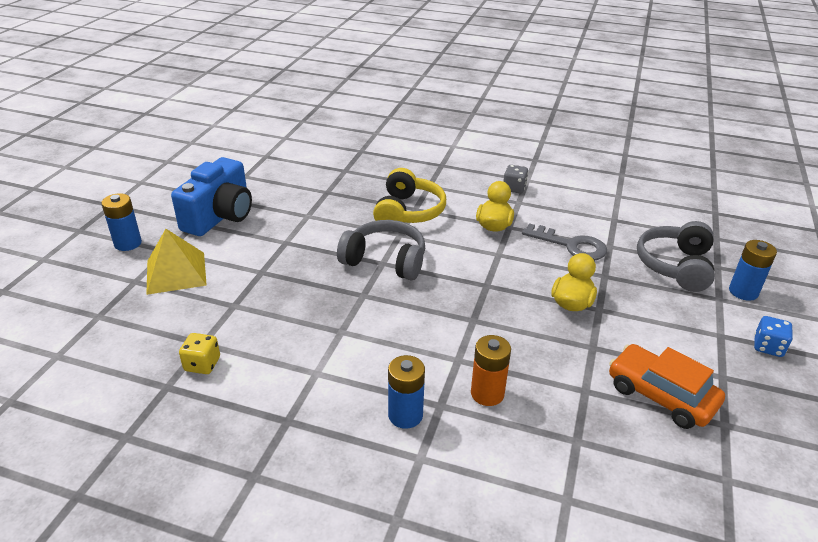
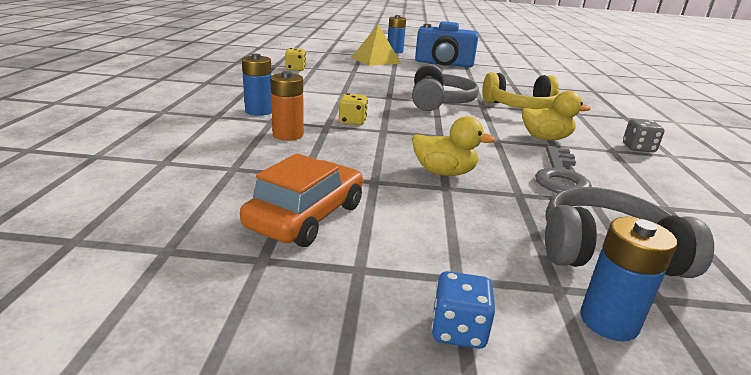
camera: 75 degrees right, 10 degrees down
none -> yellow dice [339,93,368,125]

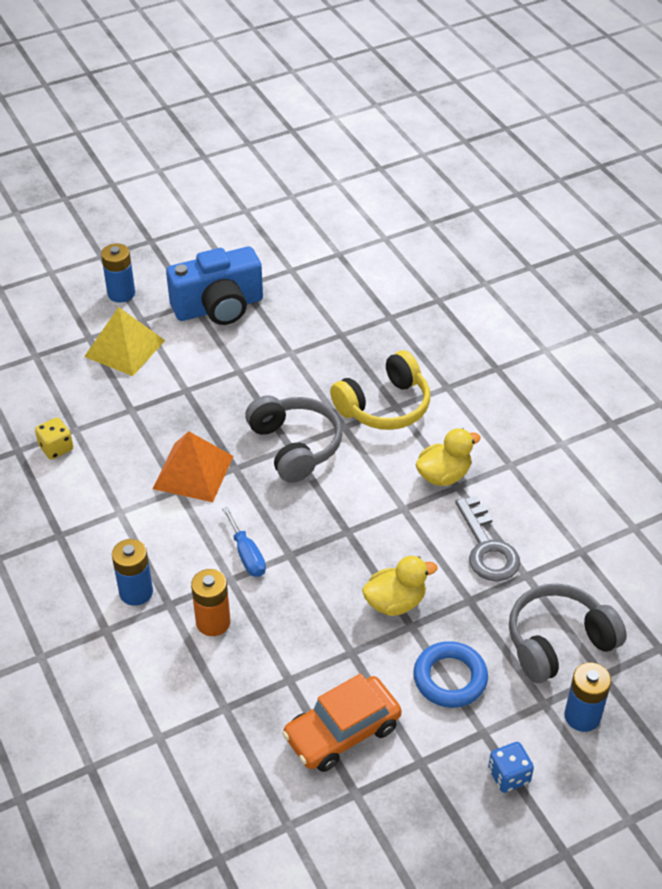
camera: 30 degrees left, 20 degrees up
orange car [240,153,363,247] -> orange car turned 120 degrees counterclockwise [282,673,402,772]
yellow dice [339,93,368,125] -> blue screwdriver [222,507,266,577]
grey dice [623,119,664,152] -> none
none -> orange pyramid [153,431,233,502]
none -> blue ring [413,641,488,708]

